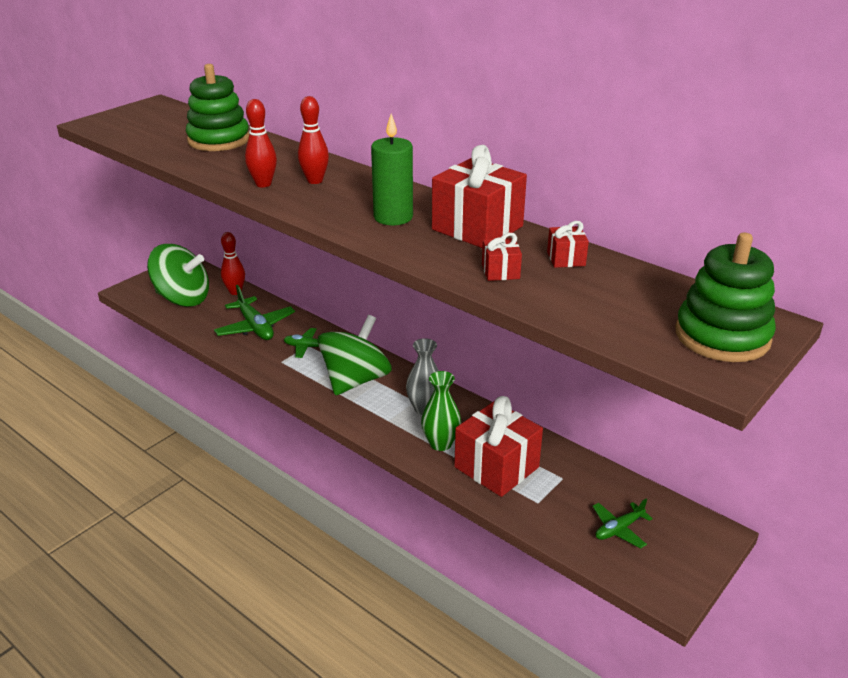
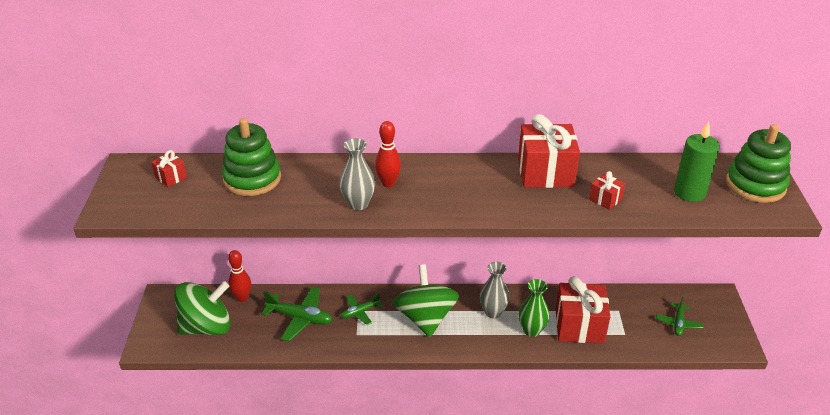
camera: 40 degrees left, 5 degrees up
red bowling pin [245,99,277,187] -> grey vase [340,138,375,210]
green candle [371,113,413,225] -> green candle moved to [674,121,720,202]
red gift [547,221,589,268] -> red gift moved to [151,150,187,187]

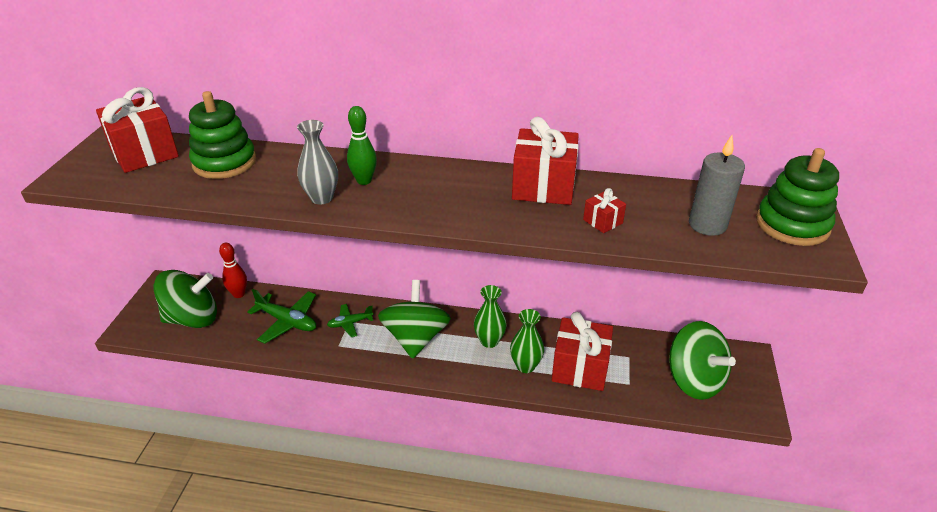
camera: 10 degrees right, 0 degrees up
red gift [151,150,187,187] -> red gift [96,87,179,173], size x2.16
red bowling pin [375,121,401,188] -> green bowling pin [347,106,377,185]
grey vase [480,262,510,318] -> green vase [474,285,507,348]
green plane [656,297,703,336] -> green spinning top [669,321,736,400]
green candle [674,121,720,202] -> grey candle [689,135,745,236]

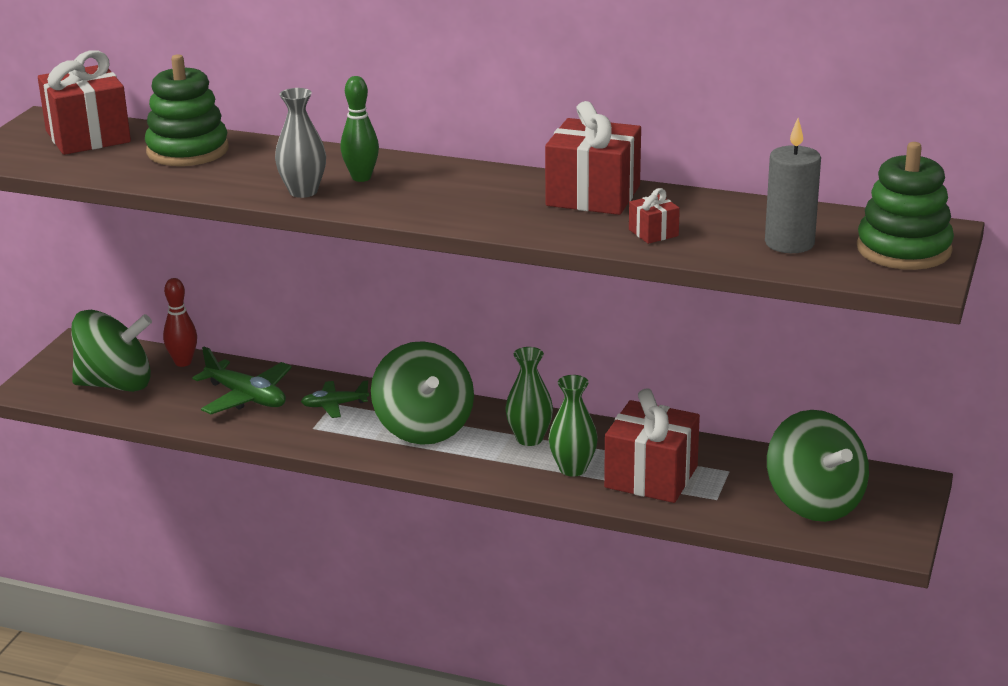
camera: 10 degrees right, 10 degrees down
green spinning top [378,280,451,359] -> green spinning top turned 150 degrees clockwise [371,341,474,445]

